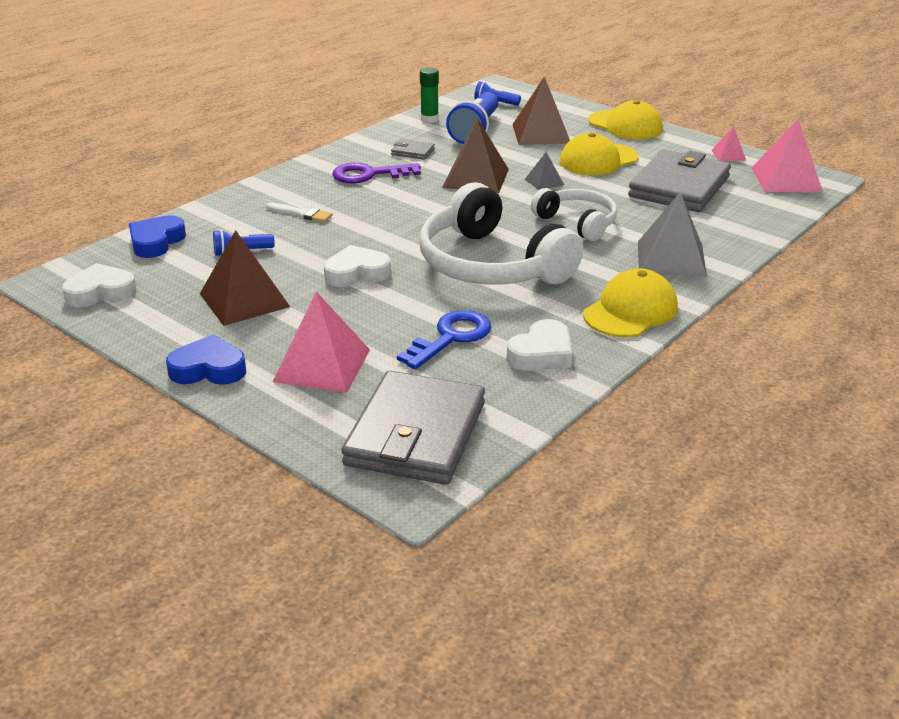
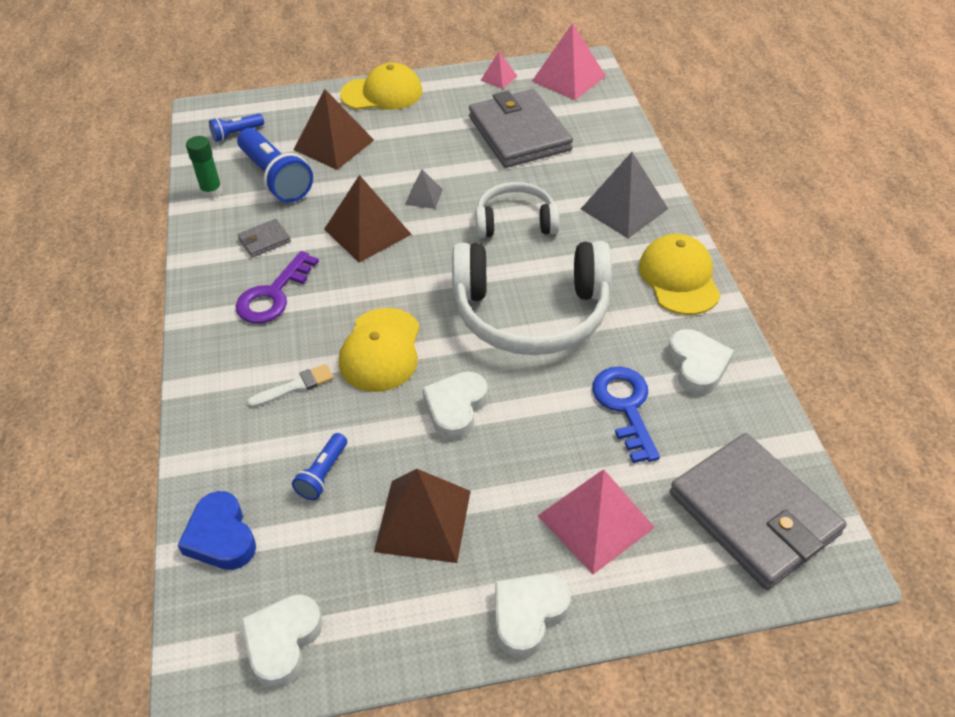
camera: 50 degrees left, 15 degrees up
blue heart [166,334,246,385] -> white heart [495,574,571,658]
yellow cap [559,133,638,175] -> yellow cap moved to [339,308,420,392]

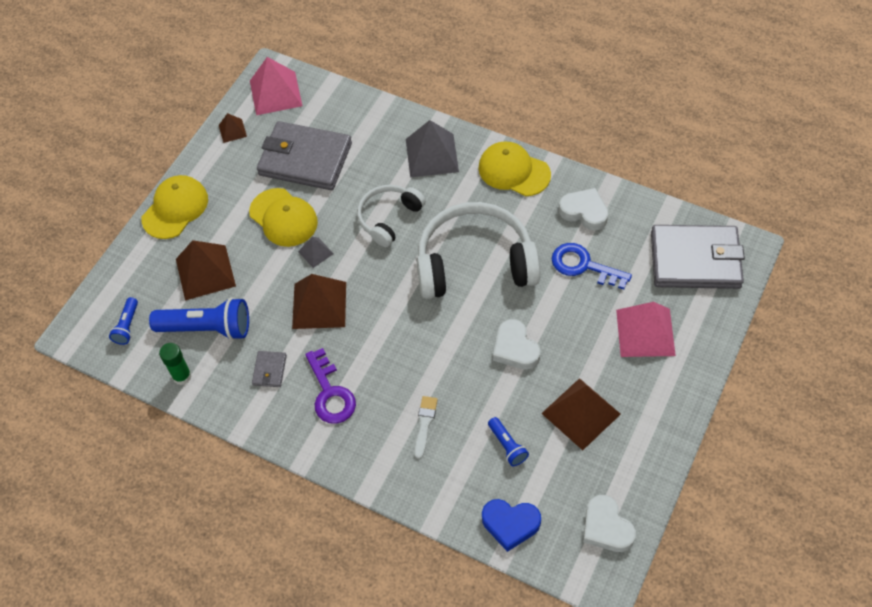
camera: 50 degrees left, 10 degrees up
yellow cap [339,308,420,392] -> yellow cap moved to [249,188,318,247]
white headphones [452,241,612,355] -> white headphones turned 135 degrees counterclockwise [417,202,540,299]
pink pyramid [480,52,517,89] -> brown pyramid [219,113,247,143]
white heart [495,574,571,658] -> none

